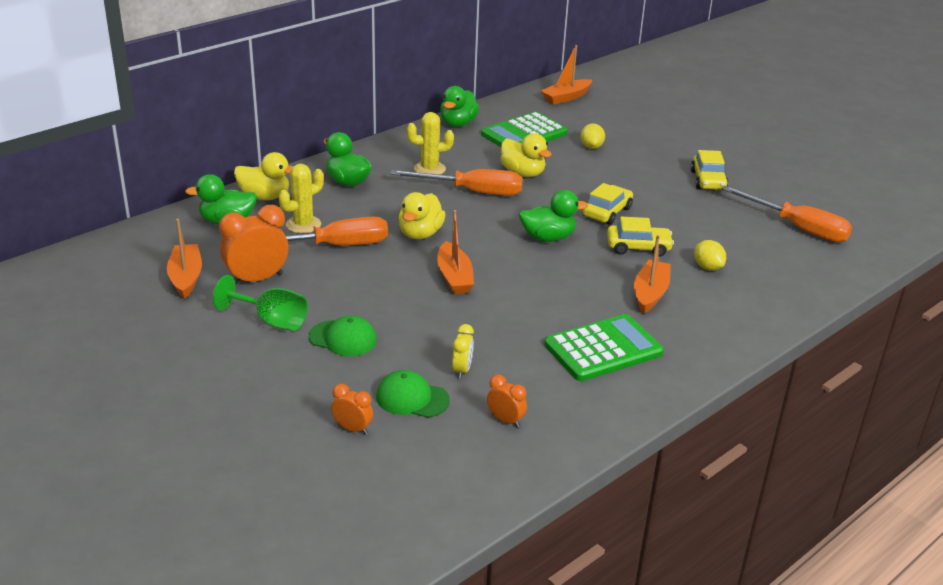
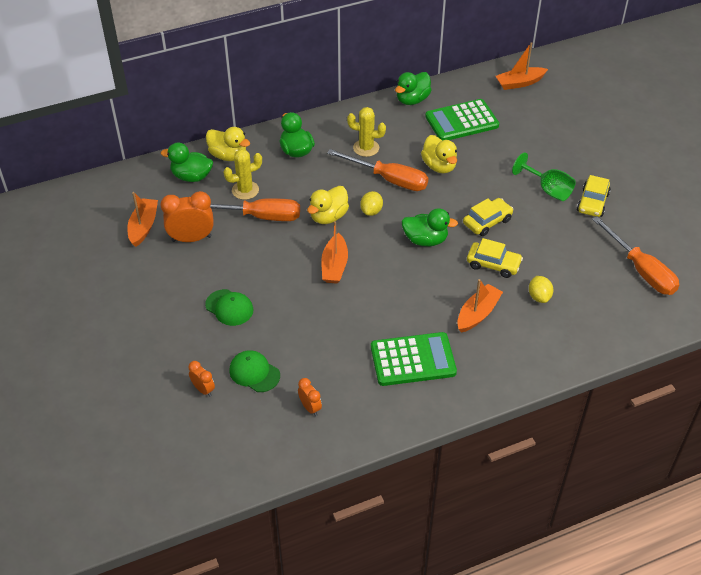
camera: 20 degrees right, 15 degrees up
green goblet [213,275,308,331] -> green goblet moved to [512,152,576,201]
yellow clock [452,324,474,379] -> none
yellow lemon [581,123,605,149] -> yellow lemon moved to [360,191,383,216]

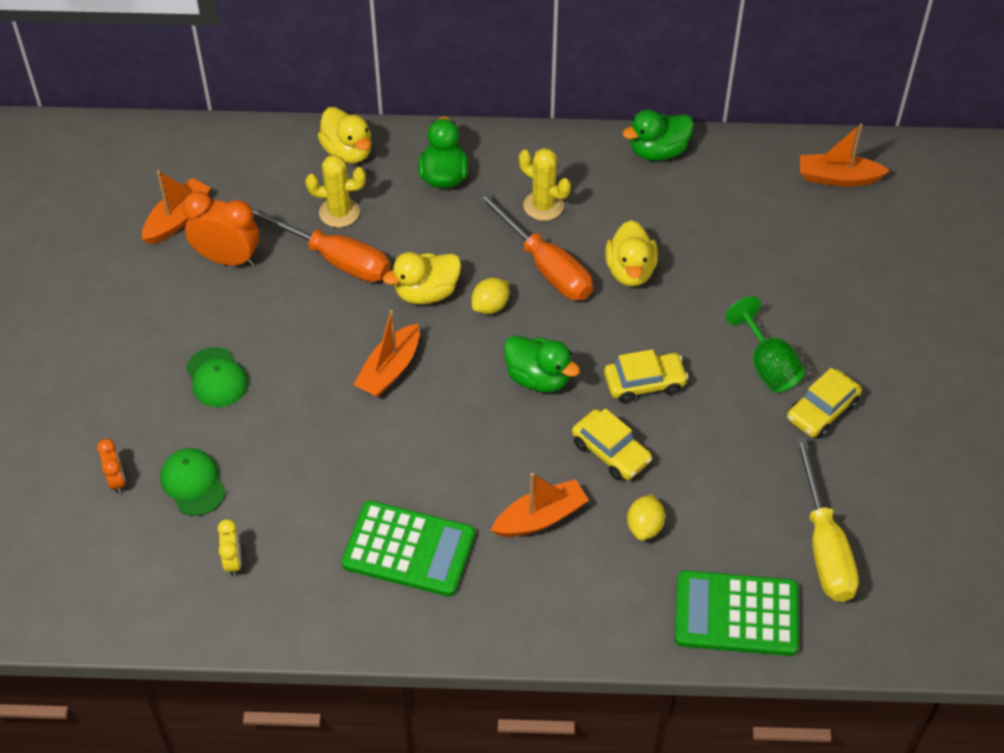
camera: 25 degrees right, 5 degrees up
green duck [161,142,213,182] -> none
orange clock [298,378,322,416] -> yellow clock [217,519,242,577]
green calculator [425,99,499,141] -> green calculator moved to [675,570,799,656]
orange screwdriver [592,216,679,295] -> yellow screwdriver [795,436,859,602]

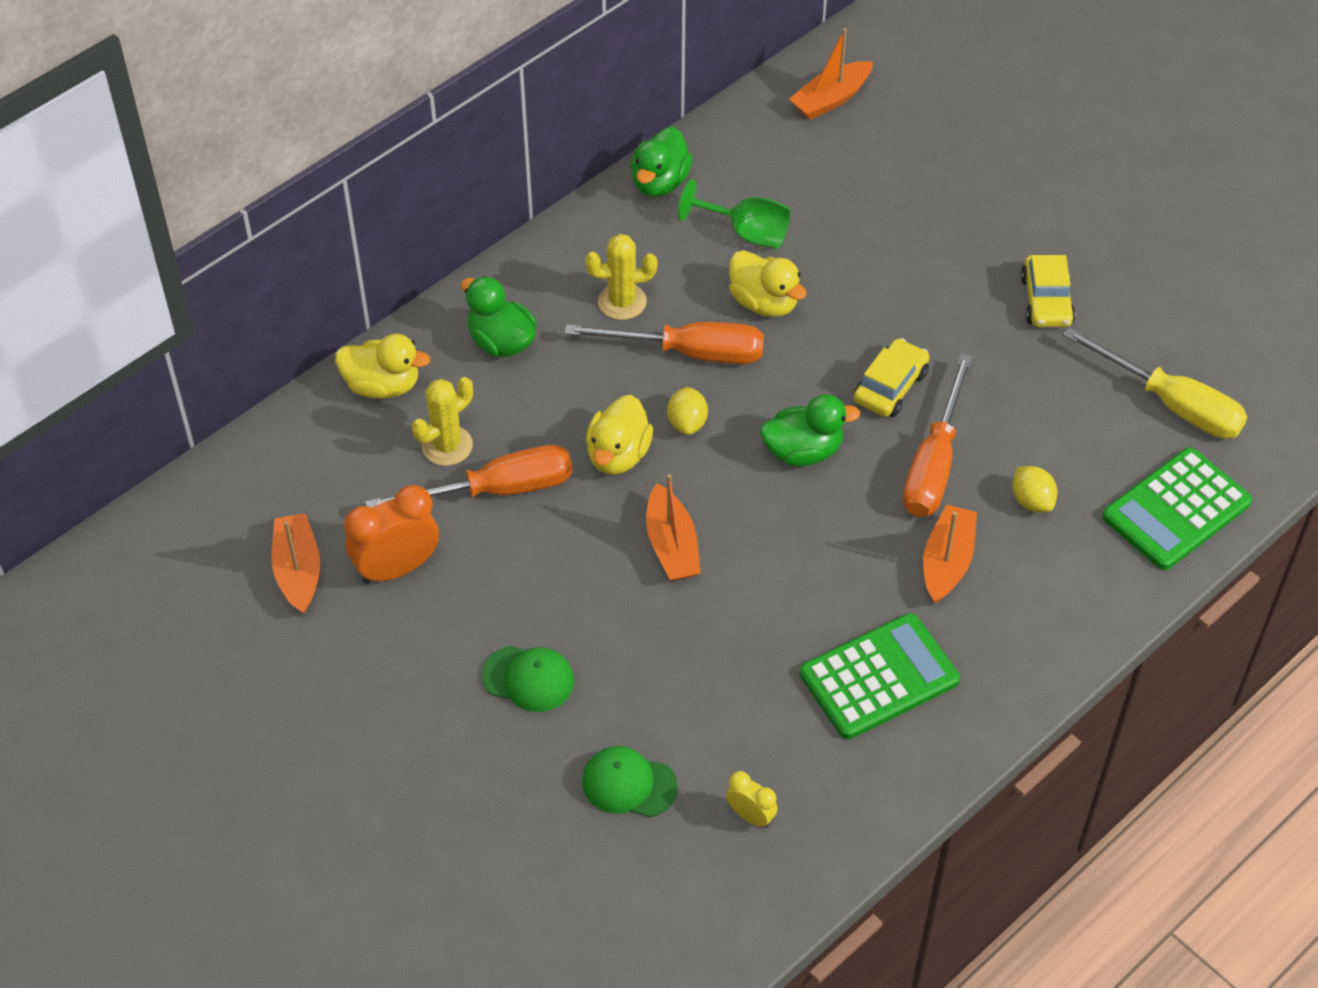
camera: 45 degrees left, 0 degrees up
orange clock [97,439,126,494] -> none
yellow car [572,408,652,481] -> orange screwdriver [903,353,973,517]
green goblet [725,296,805,392] -> green goblet moved to [678,179,790,249]

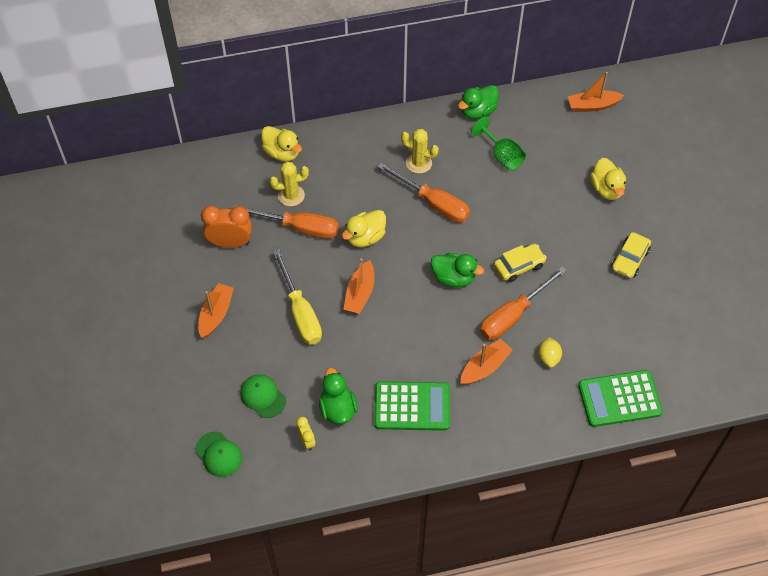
camera: 30 degrees right, 5 degrees up
orange boat [271,513,320,614] -> orange boat moved to [198,283,234,338]
green duck [461,276,537,357] -> green duck moved to [319,368,358,424]
green cap [482,646,574,712] -> green cap moved to [195,431,242,477]
yellow lemon [667,387,708,435] -> none
yellow duck [729,250,807,317] -> yellow duck moved to [590,158,626,200]
yellow screwdriver [1063,327,1247,439] -> yellow screwdriver moved to [273,249,322,345]

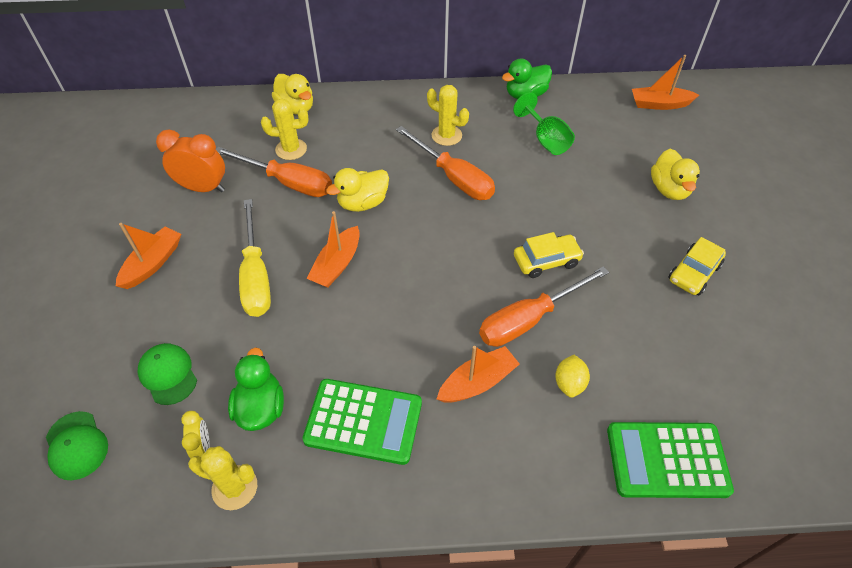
camera: 10 degrees right, 5 degrees down
green duck [431,253,484,287] -> none
none -> yellow cactus [188,446,257,510]

